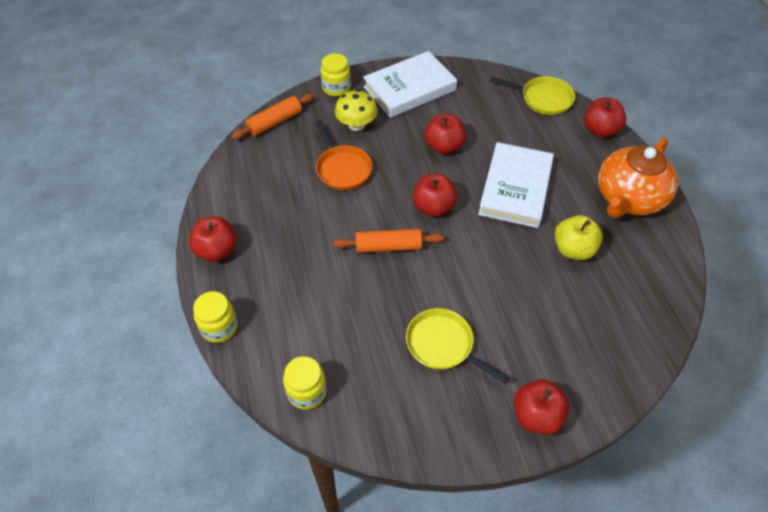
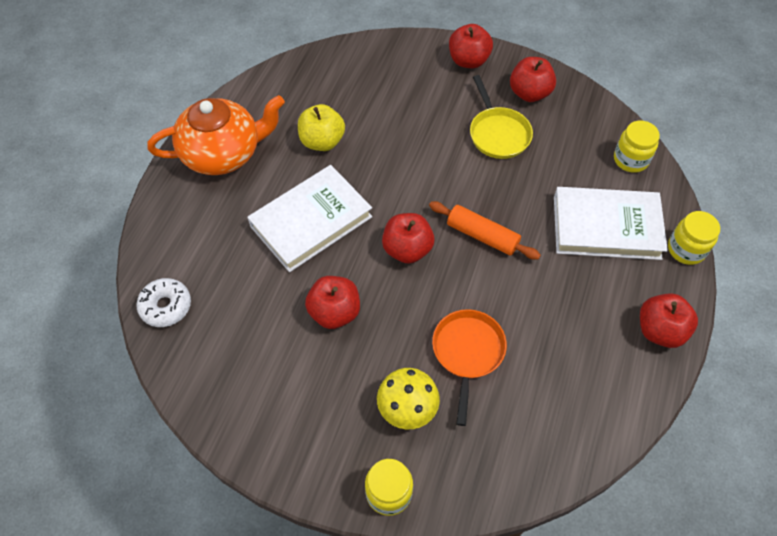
camera: 145 degrees left, 5 degrees up
orange rolling pin [232,93,314,139] -> none
white book [363,51,457,118] -> white book moved to [554,187,668,260]
yellow pan [490,76,575,115] -> white donut [136,278,191,327]
red apple [584,98,627,138] -> red apple moved to [510,57,556,102]

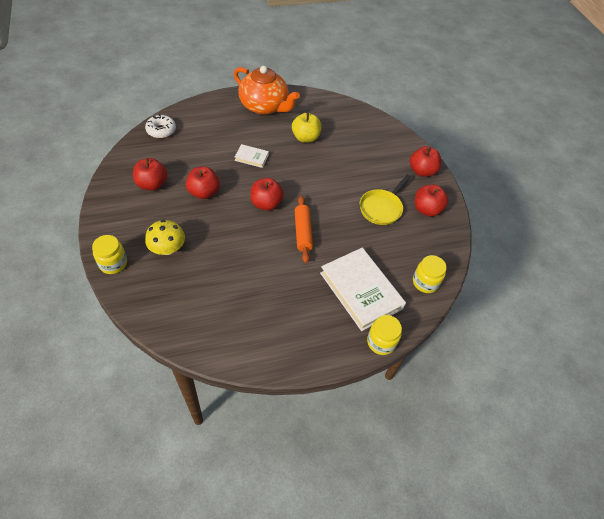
camera: 50 degrees right, 5 degrees down
white book [247,165,372,272] -> white book [235,144,269,168], size x0.47
orange pan [432,309,507,426] -> none
red apple [640,293,698,348] -> red apple moved to [133,158,167,190]

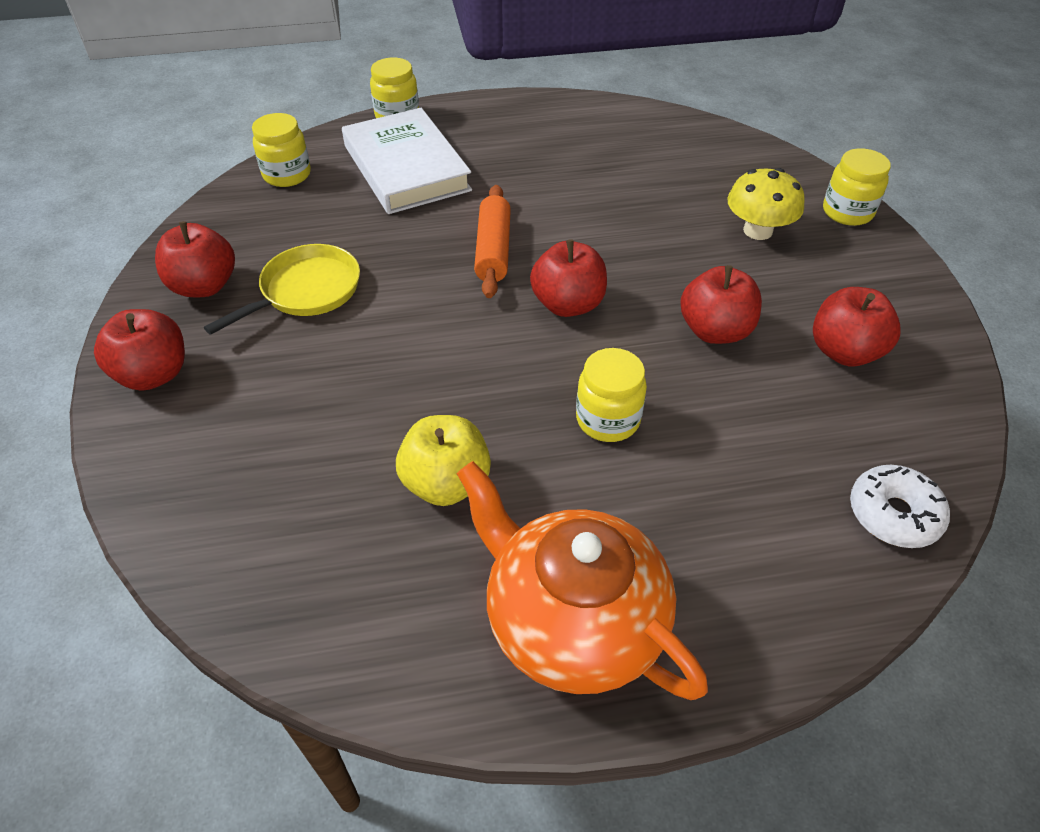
camera: 170 degrees left, 5 degrees down
white book [235,144,269,168] -> yellow jar [576,348,647,442]

